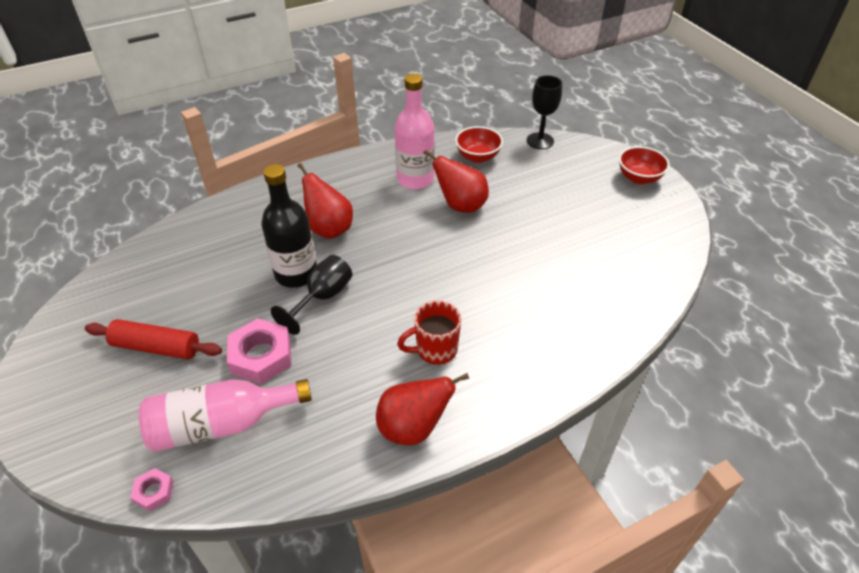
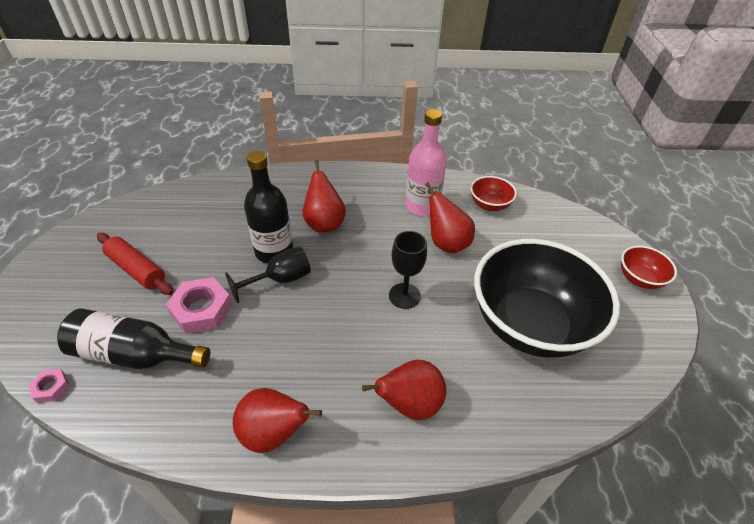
camera: 25 degrees right, 0 degrees up
pink bottle [139,379,312,452] -> black bottle [57,308,210,369]
red mug [397,301,461,365] -> none
black goblet [527,75,562,149] -> black goblet moved to [389,231,427,309]
none -> red pear [362,360,446,420]
none -> black bowl [474,239,620,358]

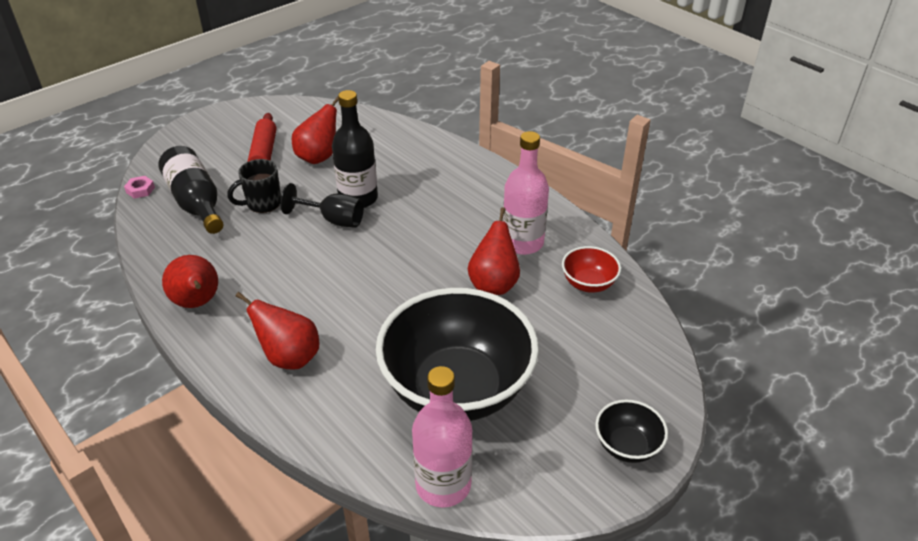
camera: 50 degrees right, 5 degrees down
pink nut [166,277,232,334] -> black mug [227,159,281,213]
red pear [302,160,346,232] -> red pear moved to [292,96,339,164]
black goblet [389,231,427,309] -> none
red bowl [621,246,677,289] -> black bowl [595,399,668,463]
none -> pink bottle [412,366,473,507]

